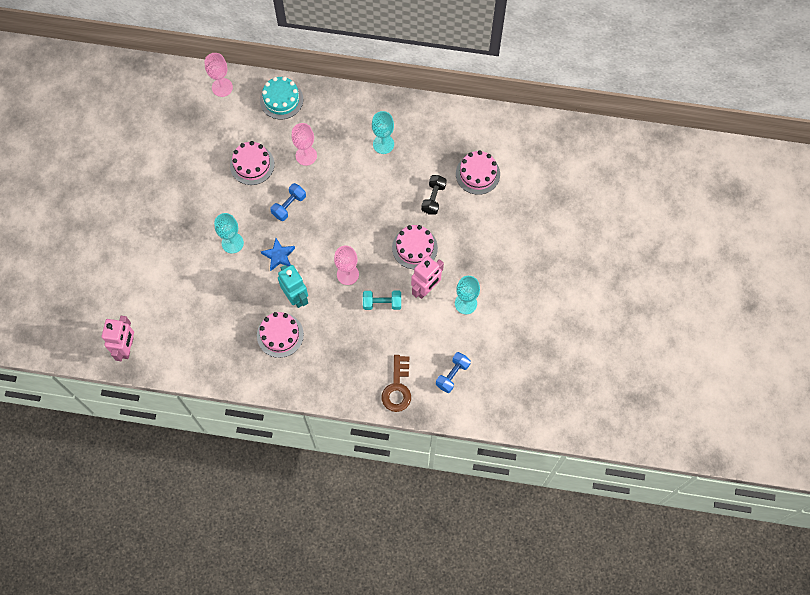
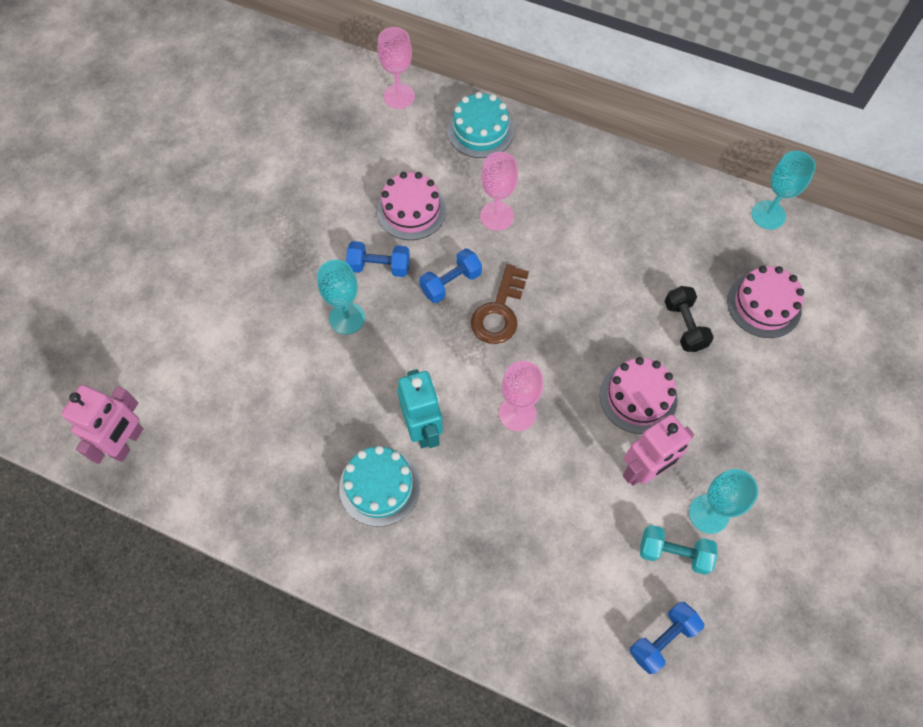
camera: 15 degrees right, 5 degrees down
pink cake [257,312,304,358] -> turquoise cake [339,446,420,527]
blue star [261,238,295,271] -> none
turquoise dumbbell [363,291,401,310] -> turquoise dumbbell moved to [640,525,717,575]
turquoise goblet [372,111,394,154] -> turquoise goblet moved to [751,151,816,230]
brown key [382,355,411,412] -> brown key moved to [471,264,529,344]
black dumbbell [421,175,447,215] -> black dumbbell turned 45 degrees counterclockwise [664,286,714,352]
none -> blue dumbbell [346,241,410,277]

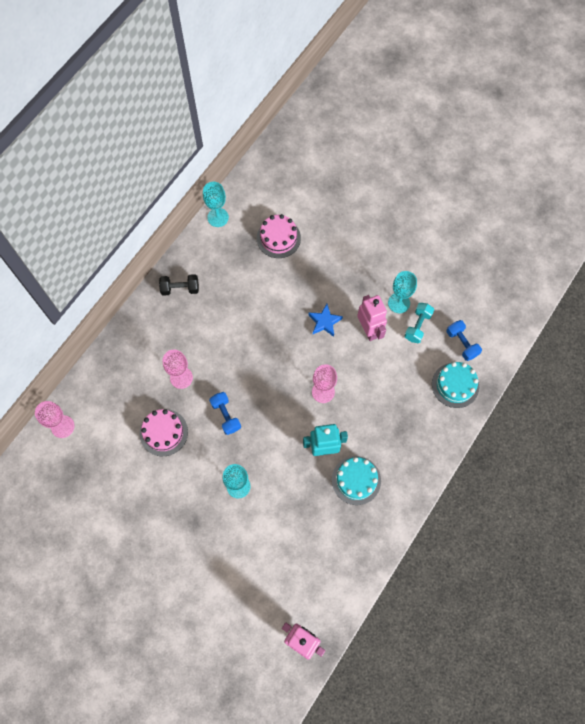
camera: 80 degrees left, 5 degrees up
blue dumbbell [346,241,410,277] -> none
turquoise cake [448,92,514,158] -> turquoise cake moved to [432,362,479,408]
brown key [471,264,529,344] -> none
pink cake [600,357,678,434] -> blue star [308,304,343,337]
black dumbbell [664,286,714,352] -> black dumbbell moved to [159,274,199,296]

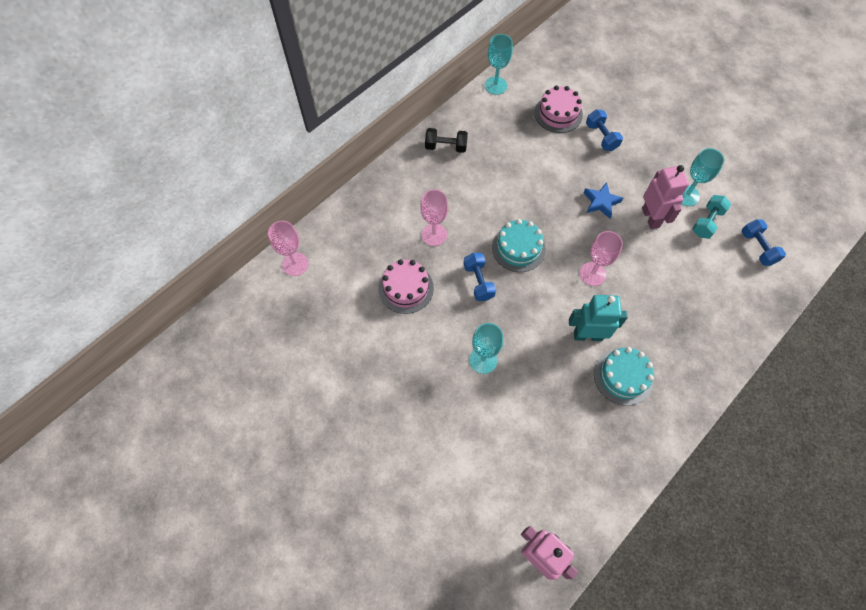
camera: 10 degrees right, 5 degrees down
turquoise cake [432,362,479,408] -> turquoise cake moved to [492,219,546,272]
none -> blue dumbbell [586,109,623,151]

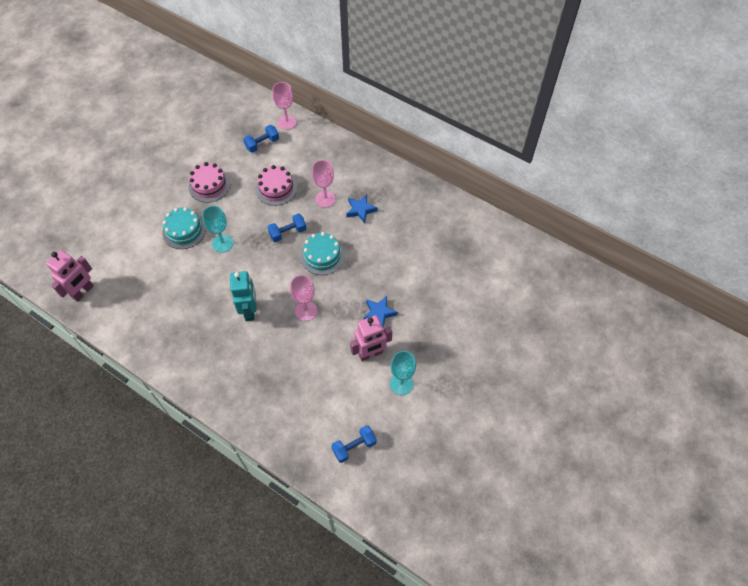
camera: 80 degrees right, 5 degrees down
black dumbbell [425,128,468,153] -> none
turquoise goblet [484,34,513,95] -> none
pink cake [534,86,583,133] -> pink cake moved to [188,162,230,203]
blue dumbbell [586,109,623,151] -> blue dumbbell moved to [243,125,279,153]
turquoise cake [594,347,654,406] -> turquoise cake moved to [162,207,206,249]
turquoise dumbbell [692,195,731,239] -> none
none -> blue star [346,195,378,223]

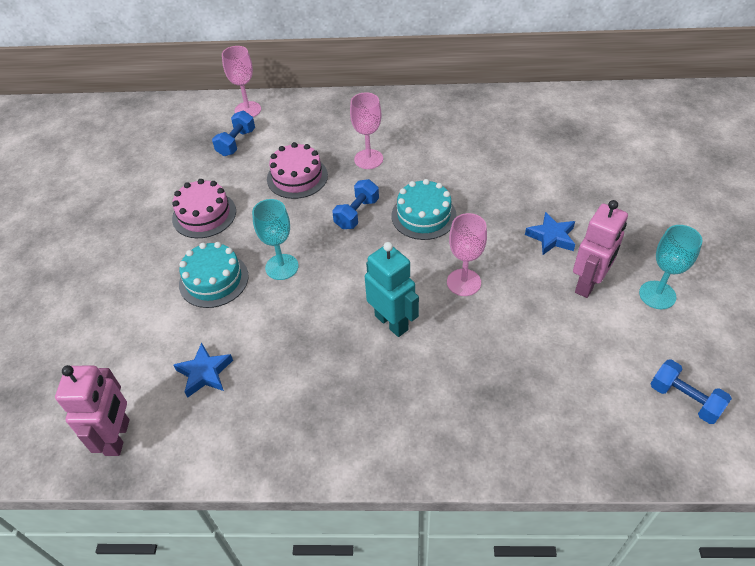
camera: 30 degrees left, 10 degrees down
blue dumbbell [331,425,377,463] -> blue dumbbell turned 75 degrees counterclockwise [651,359,732,424]
blue star [346,195,378,223] -> blue star moved to [173,343,233,398]

